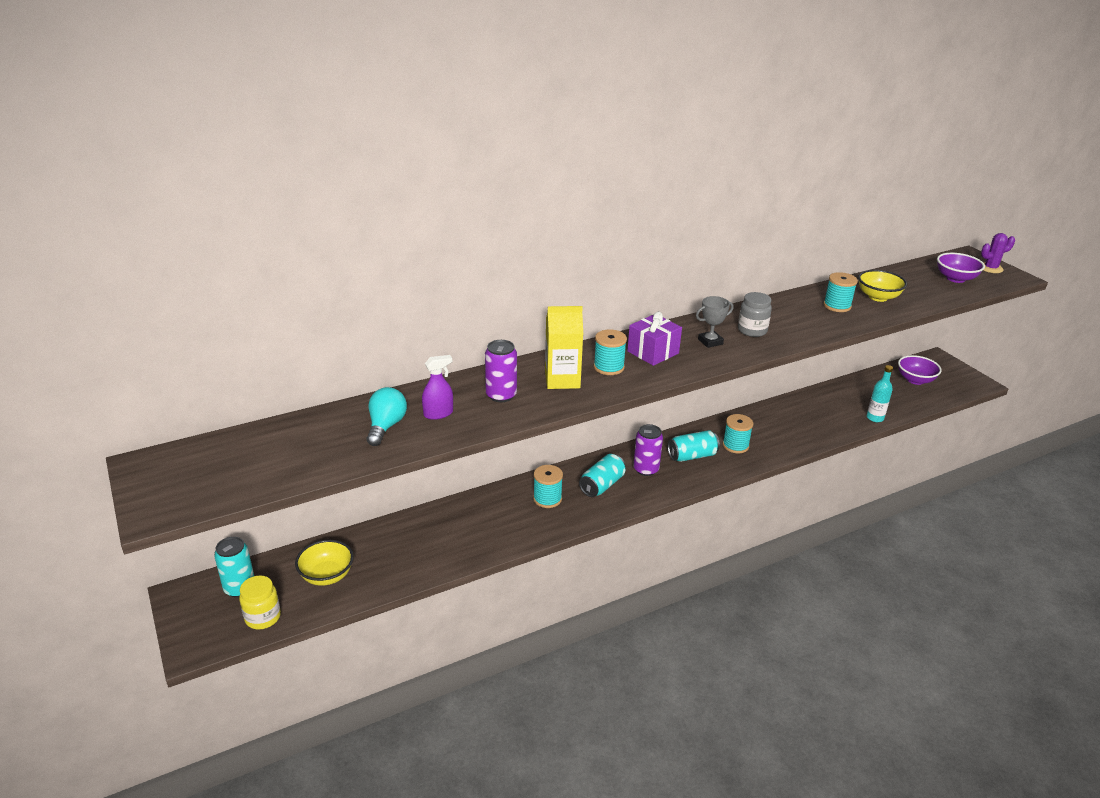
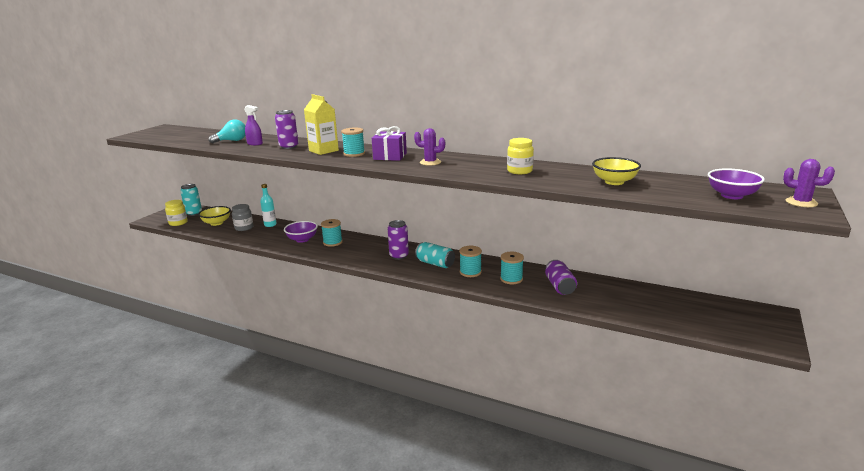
camera: 55 degrees right, 10 degrees down
turquoise can [579,454,626,497] -> none
grey trophy [696,296,733,348] -> purple cactus [414,128,445,166]
grey jar [738,292,772,337] -> grey jar moved to [232,204,253,231]
turquoise spool [823,272,858,312] -> turquoise spool moved to [500,252,524,284]
turquoise bottle [867,365,893,422] -> turquoise bottle moved to [260,184,277,227]
purple bowl [898,355,942,385] -> purple bowl moved to [284,221,318,243]
none -> yellow jar [507,138,534,174]
none -> purple can [545,260,577,295]

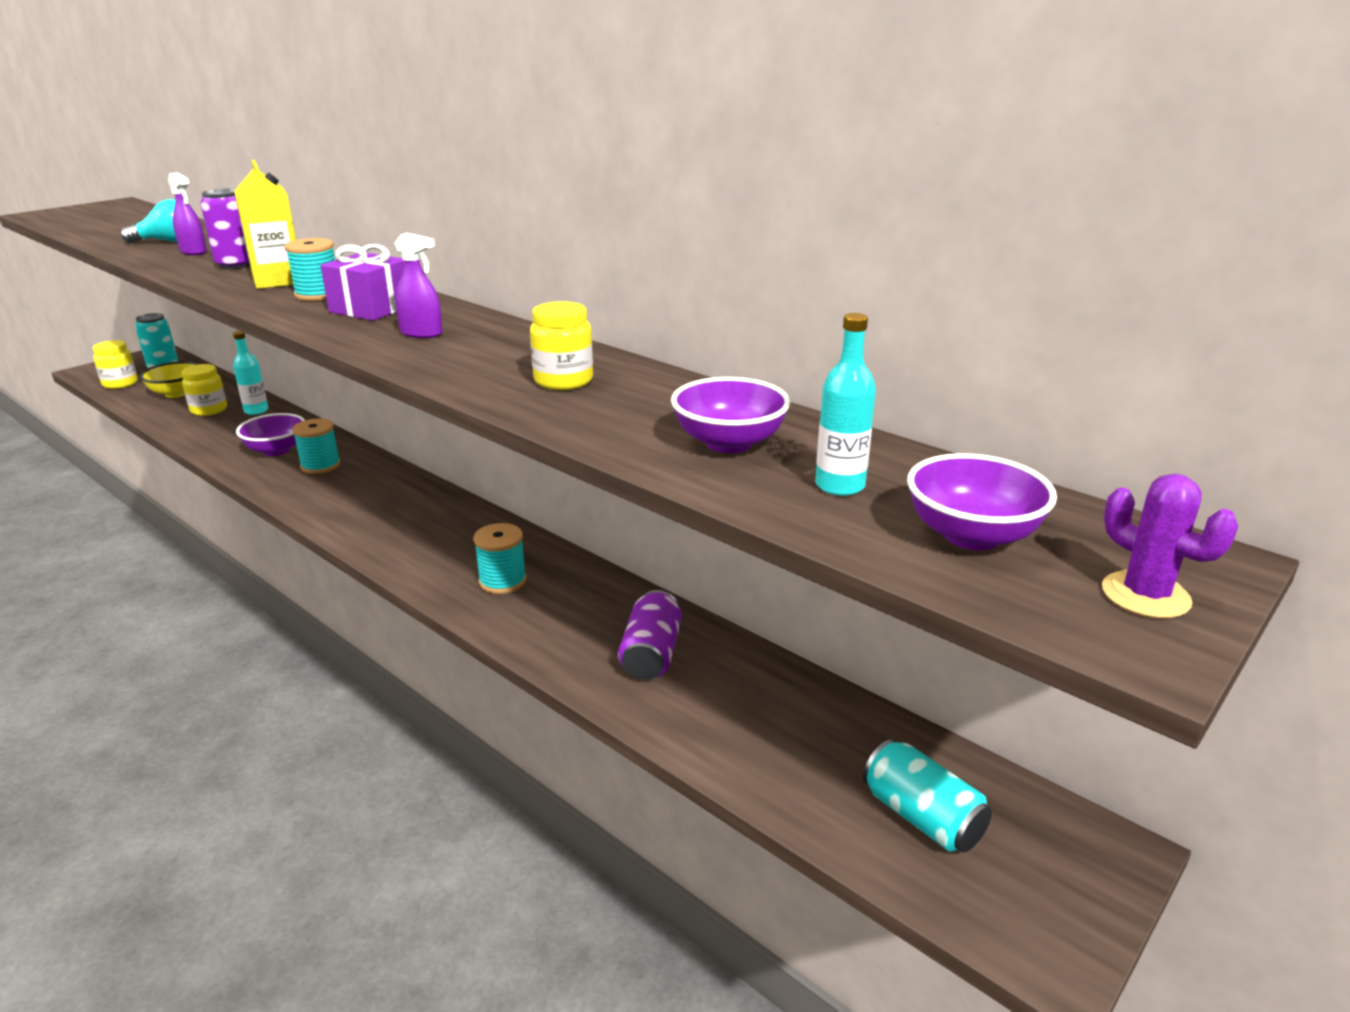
camera: 15 degrees right, 5 degrees up
grey jar [232,204,253,231] -> yellow jar [182,364,227,416]
purple can [387,220,409,260] -> none
purple cactus [414,128,445,166] -> purple spray bottle [394,233,442,338]
turquoise can [415,242,455,268] -> turquoise can moved to [863,739,992,852]
turquoise spool [500,252,524,284] -> none
yellow bowl [592,157,641,185] -> purple bowl [671,377,790,453]
none -> turquoise bottle [815,313,876,496]

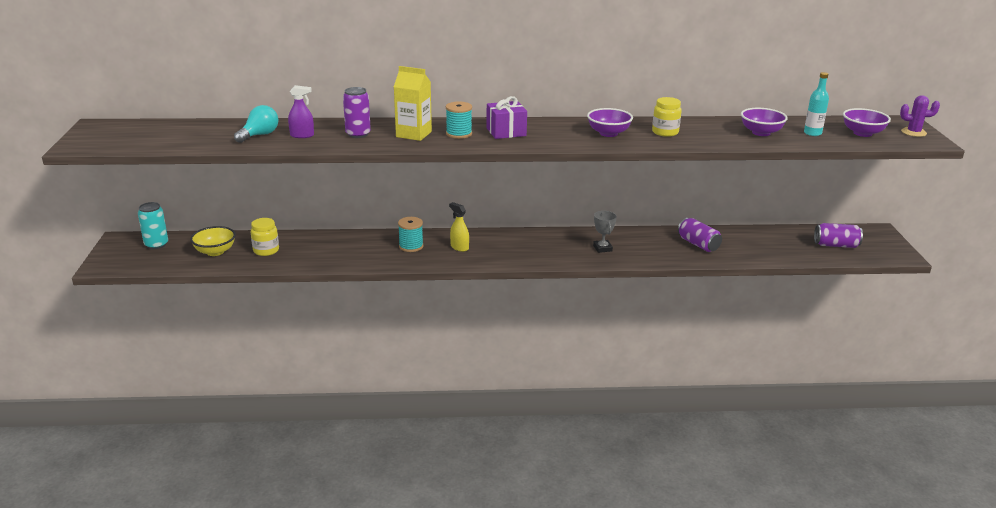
camera: 45 degrees left, 0 degrees up
yellow jar [93,340,138,389] -> none
turquoise bottle [233,331,268,415] -> none
purple bowl [236,413,305,456] -> purple bowl moved to [587,108,633,137]
purple spray bottle [394,233,442,338] -> none
turquoise spool [473,523,527,594] -> grey trophy [593,211,617,253]
turquoise can [863,739,992,852] -> purple can [814,223,863,248]
none -> yellow spray bottle [449,202,469,252]

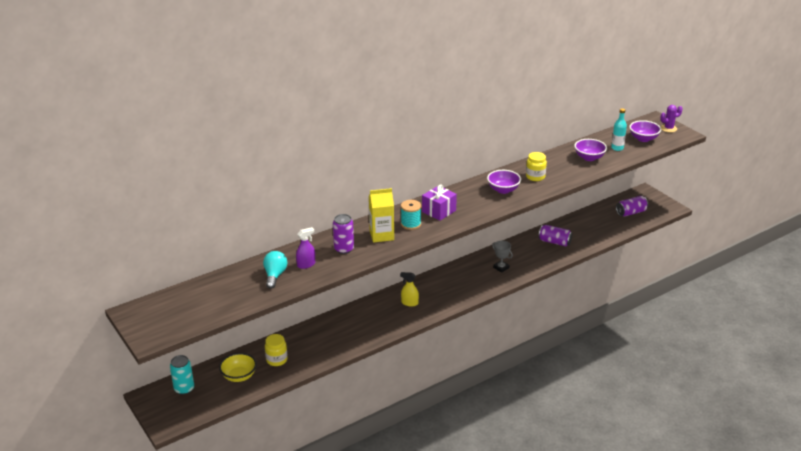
camera: 30 degrees left, 5 degrees up
turquoise spool [398,217,423,252] -> none

